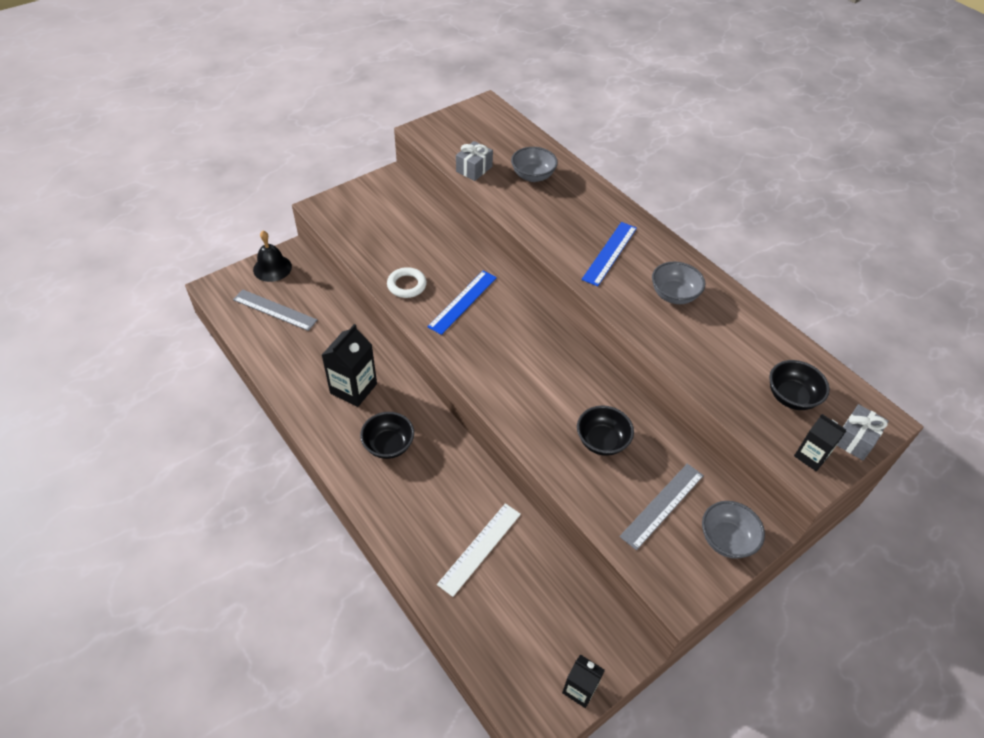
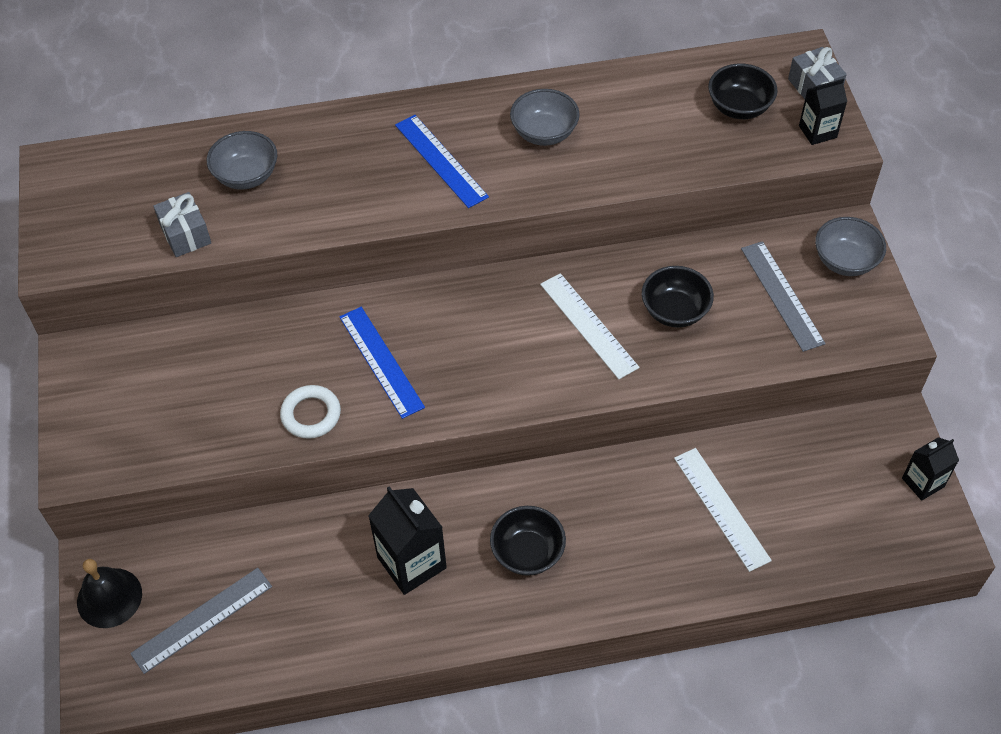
camera: 60 degrees left, 5 degrees up
none -> white ruler [540,273,639,379]

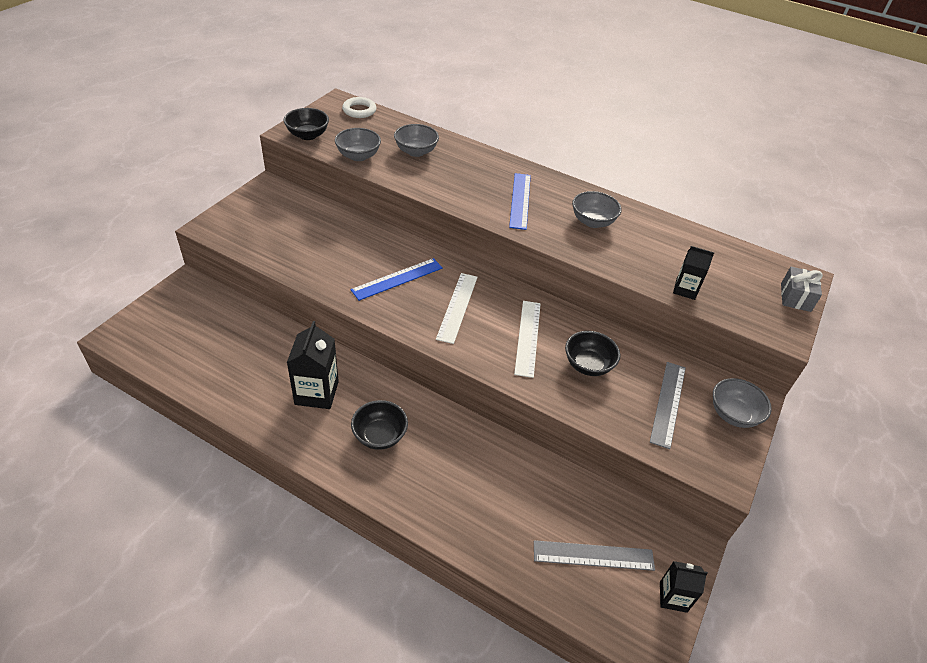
camera: 35 degrees right, 10 degrees down
black bell [77,559,142,628] -> none
grey ruler [130,568,272,674] -> grey ruler moved to [534,540,655,571]
grey gift [153,192,211,257] -> grey bowl [335,128,381,161]
white ring [280,385,341,439] -> white ring moved to [342,97,376,118]
blue ruler [339,307,425,419] -> blue ruler turned 45 degrees clockwise [351,258,443,301]
white ruler [674,448,772,572] -> white ruler moved to [436,273,478,344]
black bowl [708,64,778,119] -> black bowl moved to [284,108,329,140]
black carton [799,78,847,145] -> black carton moved to [673,246,714,300]

